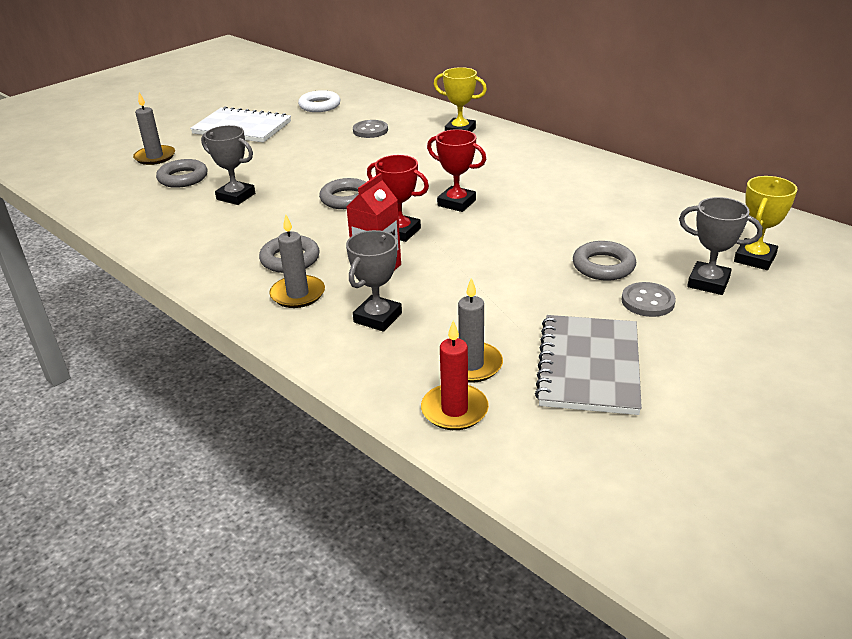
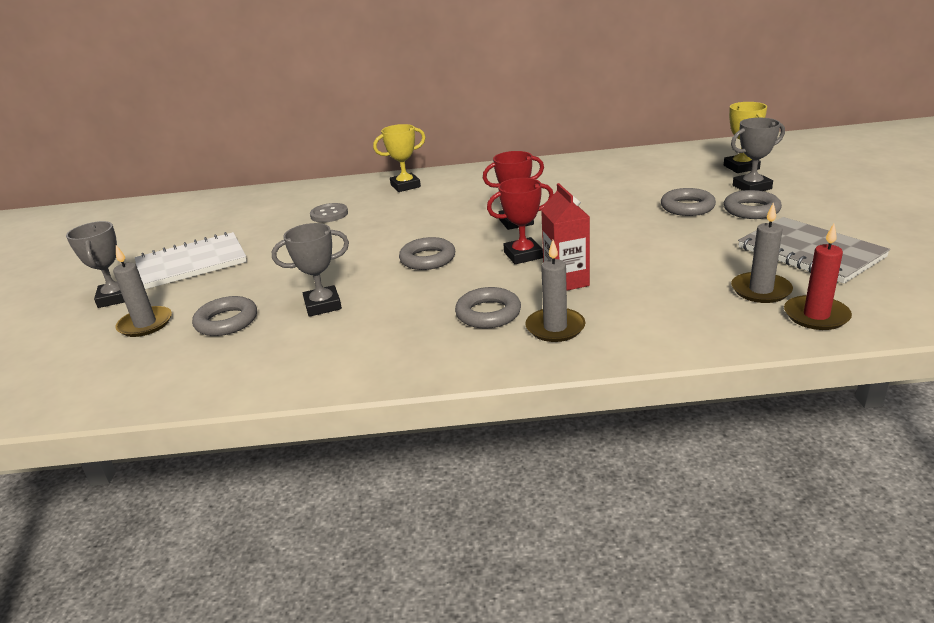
camera: 45 degrees left, 5 degrees down
white ring [298,90,341,112] -> none
grey trophy [346,230,402,332] -> grey trophy moved to [66,221,125,308]
grey button [622,282,676,317] -> grey ring [724,190,782,219]

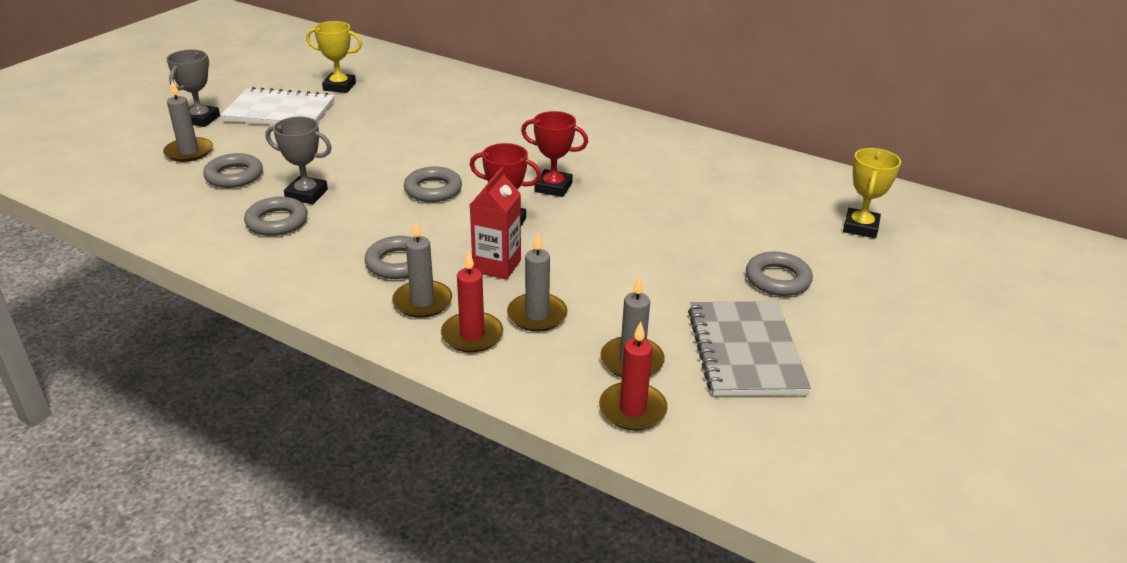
camera: 30 degrees right, 5 degrees up
grey button [310,203,348,223] -> none
yellow trophy [373,124,426,192] -> yellow trophy moved to [306,21,362,93]
grey ring [661,188,716,216] -> grey ring moved to [244,197,308,236]
grey trophy [731,118,785,191] -> none
none -> red candle [441,250,503,353]
none -> grey candle [507,232,568,332]

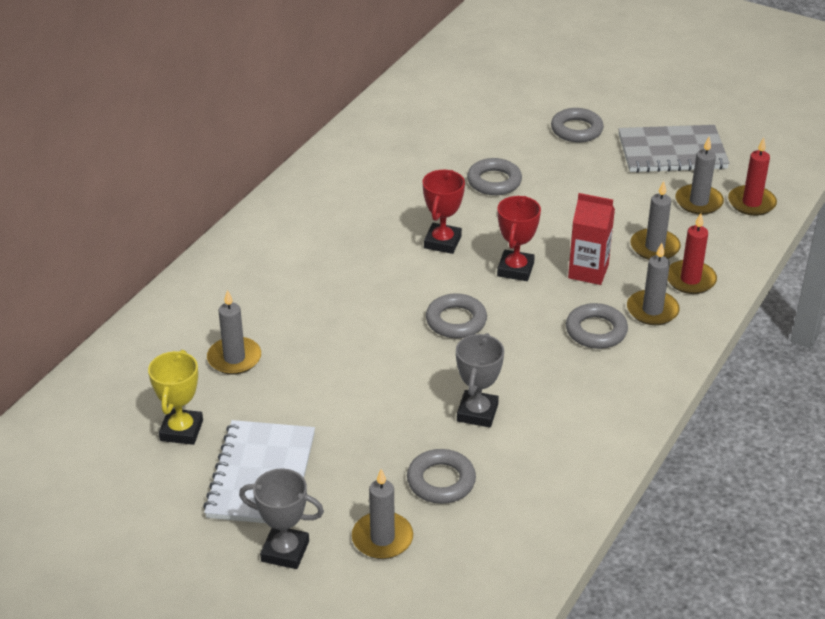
camera: 90 degrees left, 5 degrees up
grey ring [244,197,308,236] -> grey ring moved to [467,158,522,195]
yellow trophy [843,148,901,238] -> none
none -> grey candle [207,290,261,375]

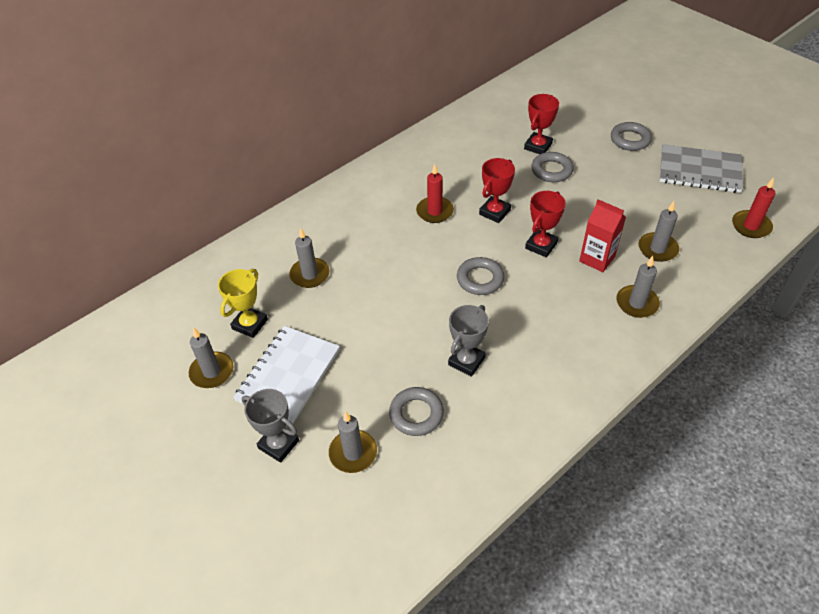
camera: 20 degrees right, 10 degrees up
grey ring [566,303,628,349] -> none
red candle [668,213,717,294] -> red candle moved to [416,164,454,223]
grey candle [675,137,724,215] -> grey candle moved to [189,327,233,388]
none -> red trophy [524,94,559,154]

